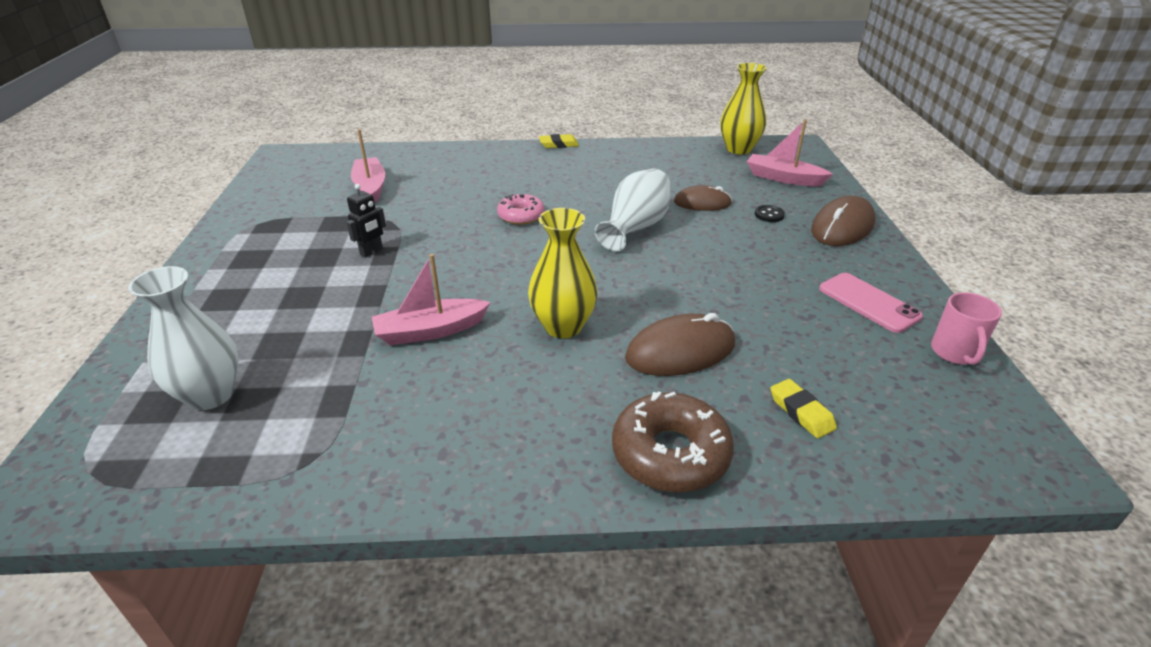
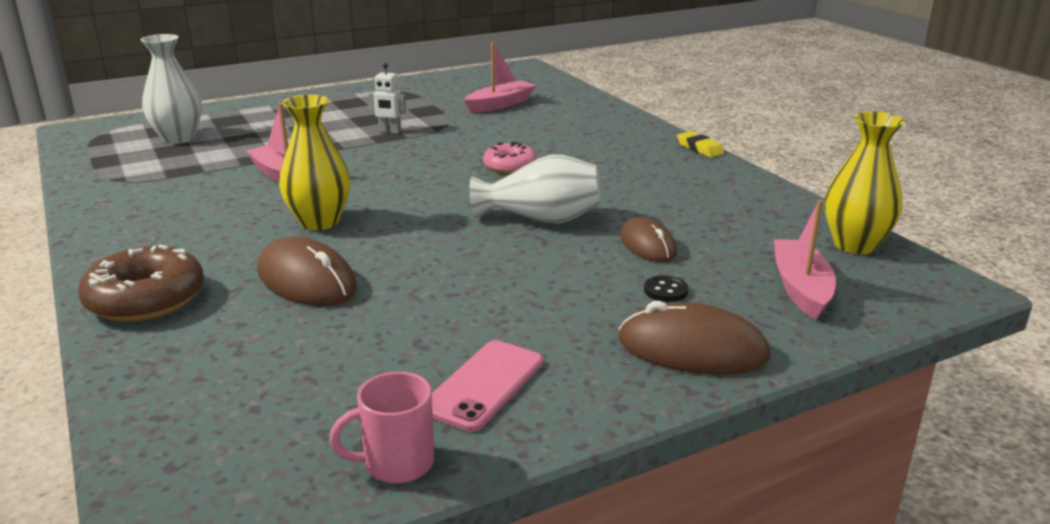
camera: 65 degrees right, 10 degrees down
black robot [346,184,386,258] -> white robot [368,63,406,134]
yellow eraser [770,379,837,438] -> none

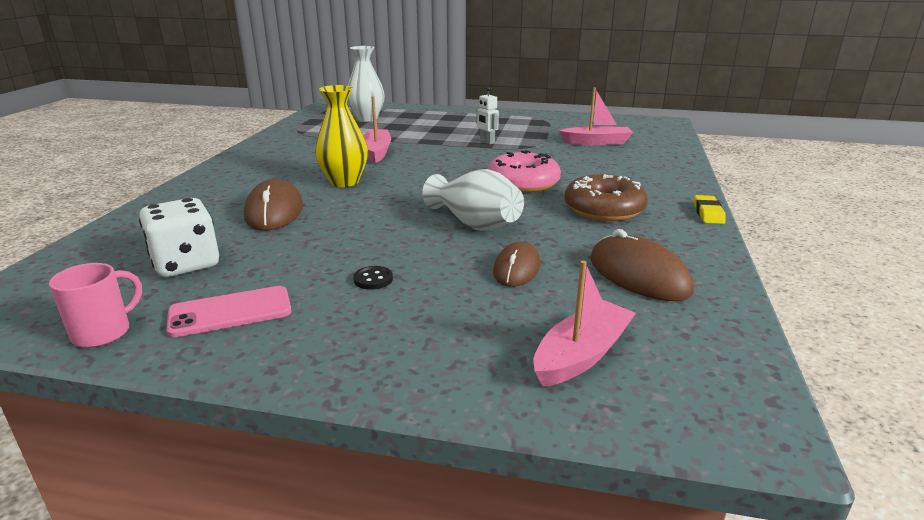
camera: 40 degrees right, 0 degrees up
brown donut [78,244,204,322] -> brown donut moved to [564,174,648,221]
pink mug [329,372,434,483] -> pink mug turned 105 degrees clockwise [49,263,142,348]
pink donut [483,142,536,173] -> pink donut [488,150,561,193], size x1.60
brown mouse [618,301,771,374] -> brown mouse moved to [590,229,694,301]
black button [644,275,688,302] -> black button moved to [353,266,393,290]
yellow vase [824,112,905,254] -> none
none -> white dice [139,198,219,277]

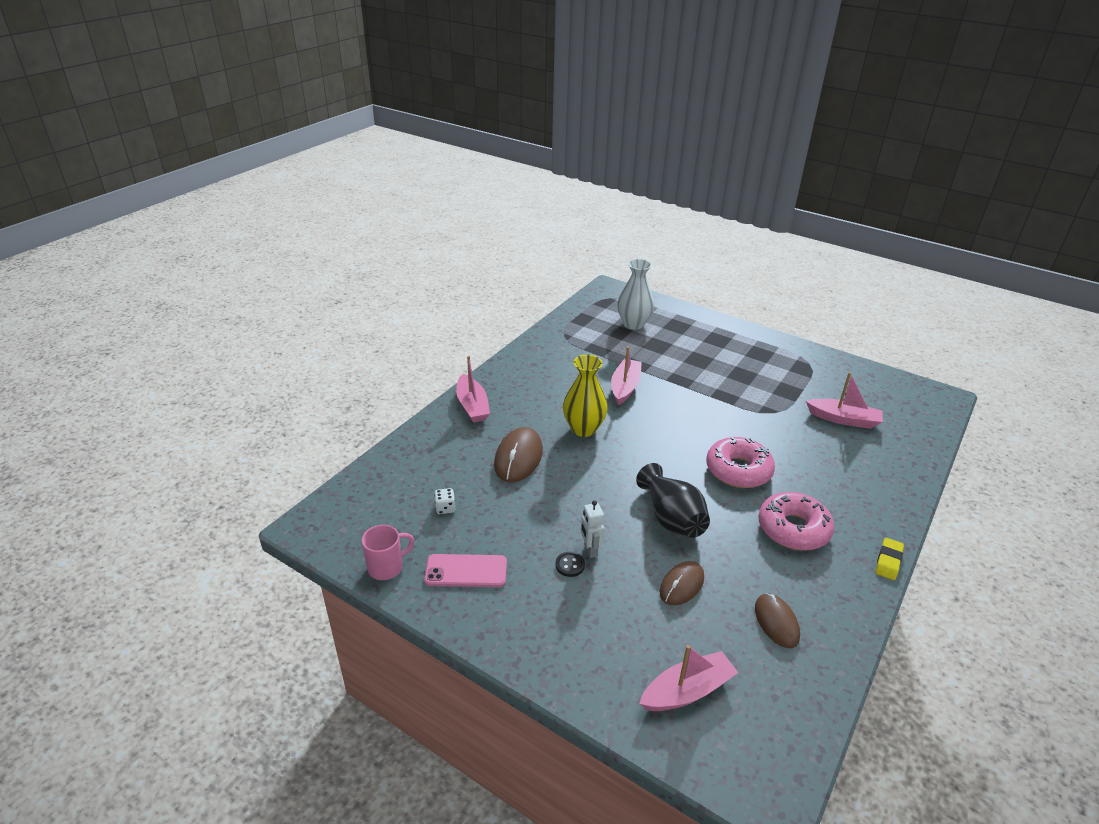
camera: 20 degrees right, 10 degrees up
white dice [139,198,219,277] -> white dice [434,488,455,514], size x0.44
white vase [422,169,524,231] -> black vase [636,463,710,538]
white robot [476,87,499,144] -> white robot moved to [581,500,605,558]
brown donut [564,174,648,221] -> pink donut [758,492,834,551]
brown mouse [590,229,694,301] -> brown mouse [755,593,800,648], size x0.66
none -> pink boat [456,356,490,423]

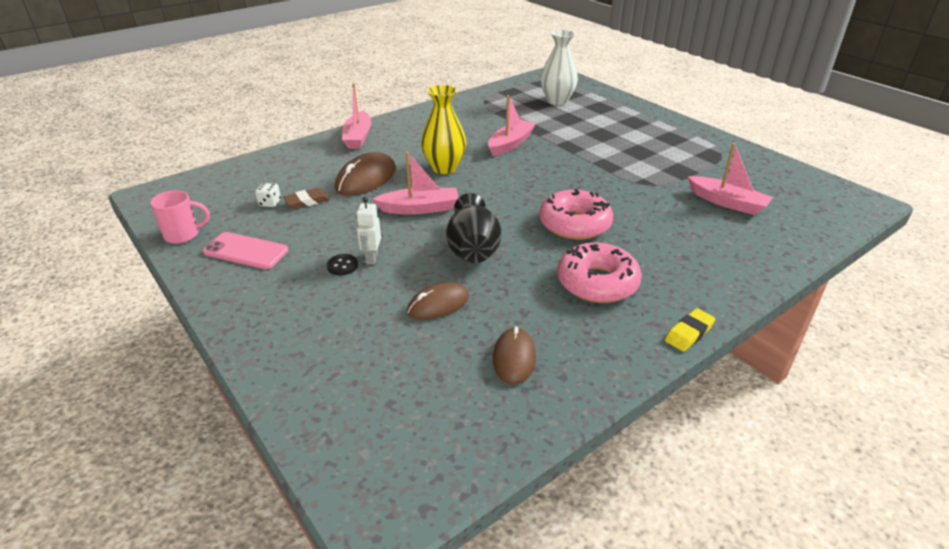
camera: 20 degrees right, 0 degrees up
pink boat [639,645,738,711] -> pink boat moved to [373,152,458,215]
none -> brown eraser [283,188,330,209]

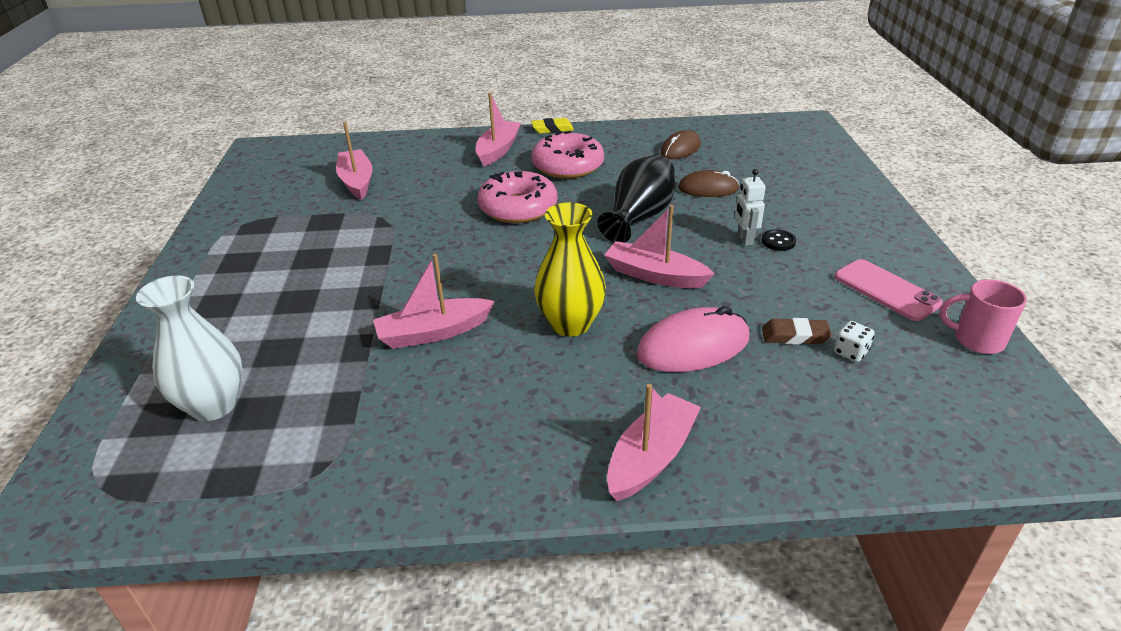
camera: 145 degrees left, 0 degrees up
brown mouse [335,152,396,196] -> pink mouse [637,306,749,372]
white robot [356,197,381,265] -> white robot turned 135 degrees clockwise [735,169,766,246]
none -> pink boat [475,92,521,167]

